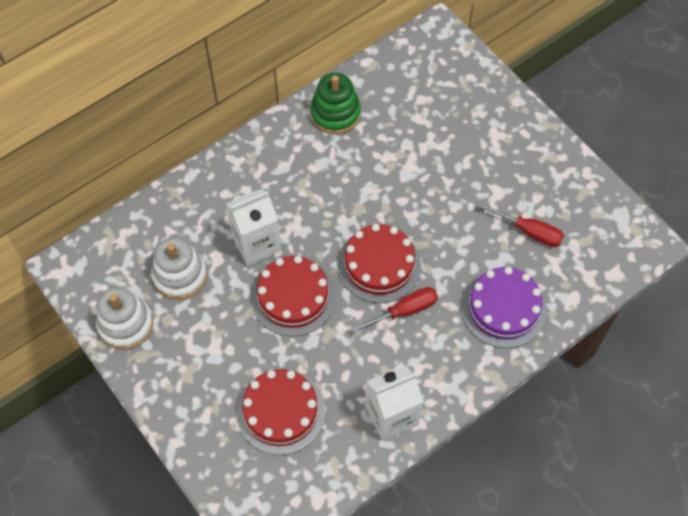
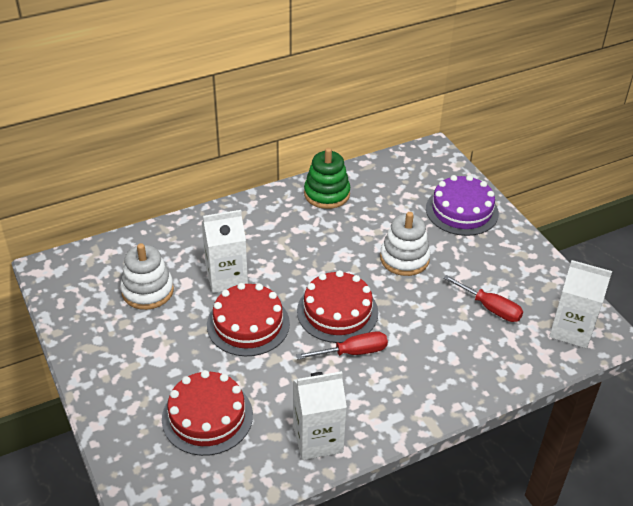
camera: 10 degrees right, 20 degrees down
white stacking toy [96,287,153,350] -> white stacking toy moved to [380,212,431,276]
purple cake [461,267,547,348] -> purple cake moved to [426,175,499,236]
none -> white carton [549,260,612,348]

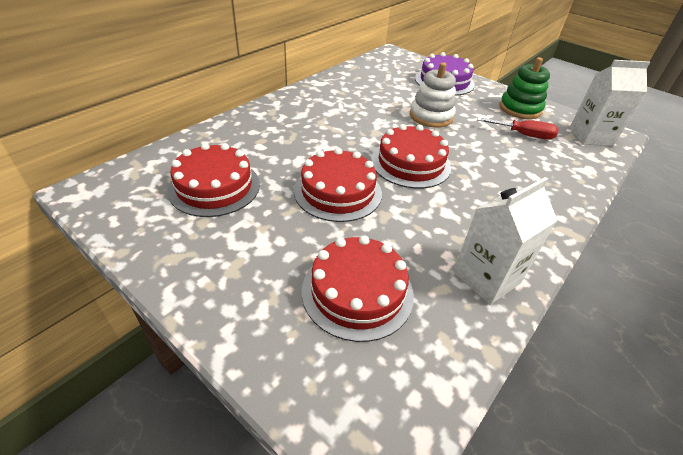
camera: 25 degrees left, 0 degrees up
white stacking toy [120,243,174,310] -> red cake [167,143,260,217]
white carton [202,210,248,293] -> none
red screwdriver [296,331,388,359] -> none
green stacking toy [304,148,350,209] -> green stacking toy moved to [500,57,550,119]

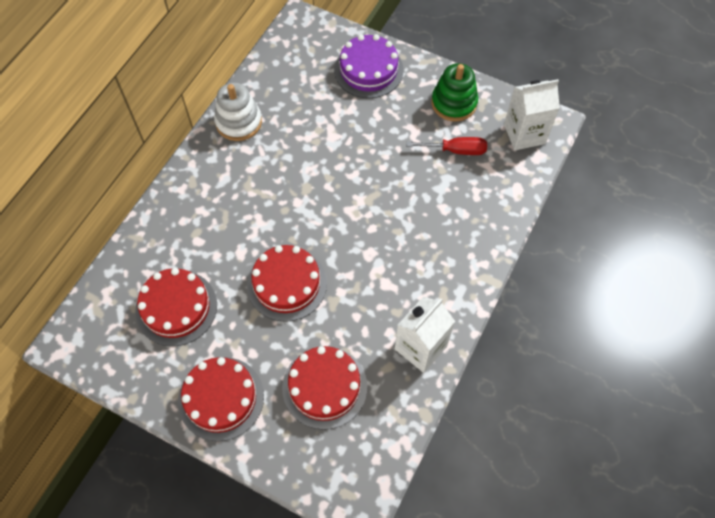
camera: 10 degrees left, 20 degrees up
red cake [371,124,451,189] -> red cake moved to [178,357,264,441]
white stacking toy [410,62,456,128] -> white stacking toy moved to [214,83,262,141]

